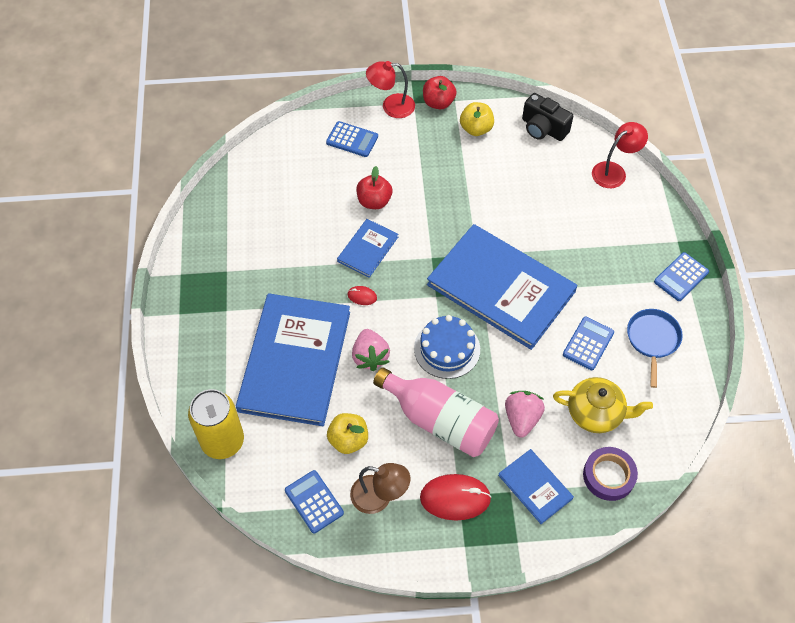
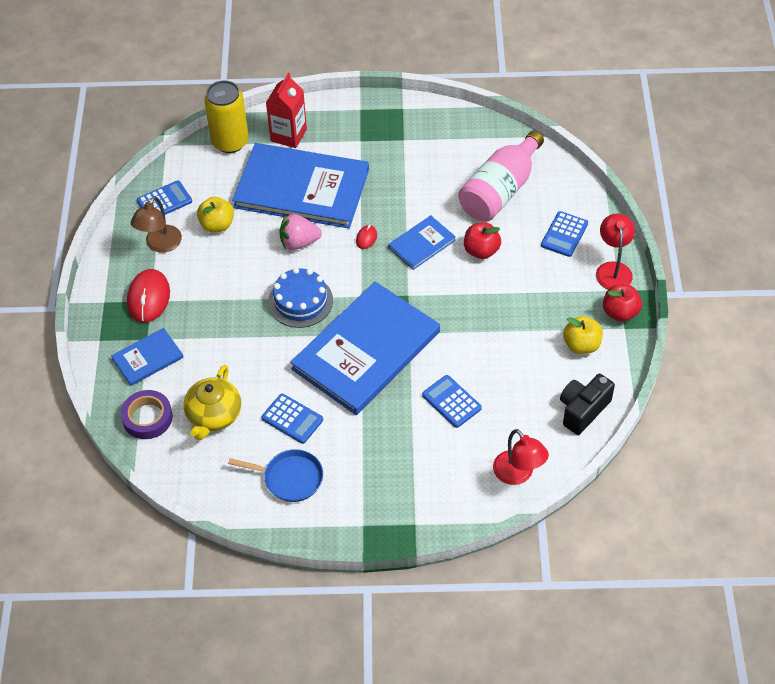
camera: 95 degrees right, 5 degrees down
blue book [337,219,398,278] -> blue book turned 75 degrees counterclockwise [388,215,456,270]
pink bottle [373,367,499,457] -> pink bottle moved to [458,131,544,221]
pink strawberry [505,391,545,437] -> none
blue calculator [654,252,709,301] -> blue calculator moved to [422,375,482,428]
none -> red carton [266,73,307,148]

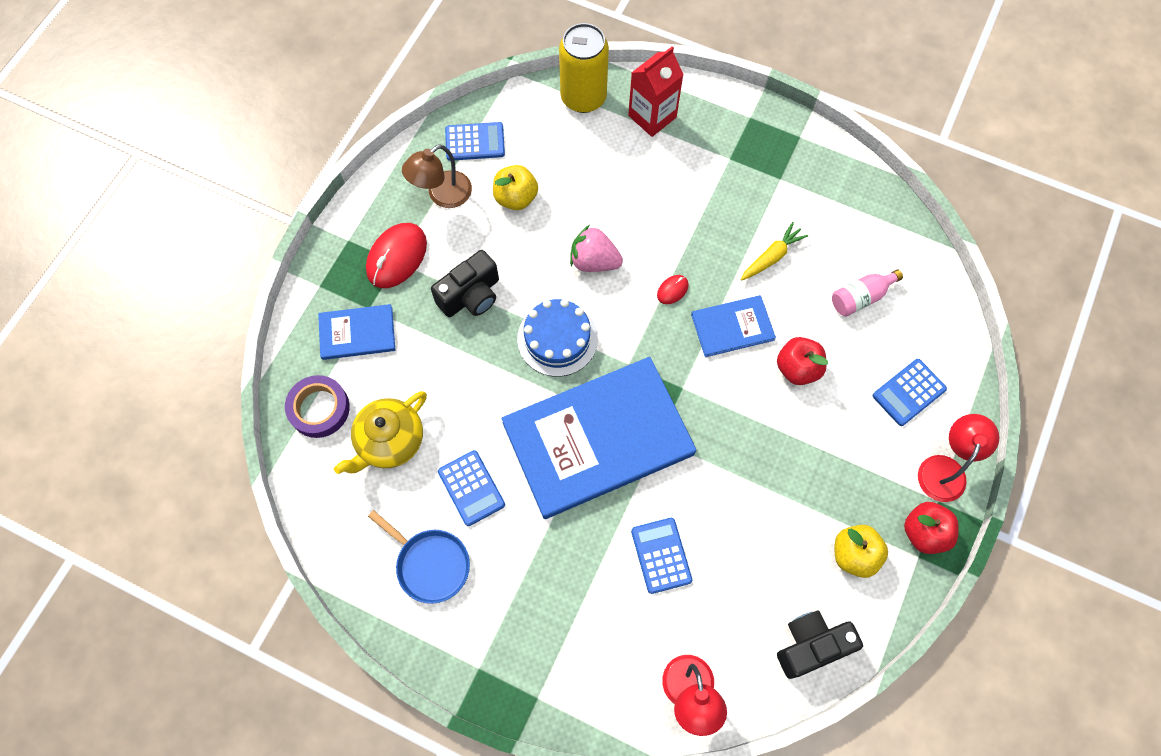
camera: 25 degrees right, 15 degrees up
blue book [232,143,369,228] -> none
pink bottle [458,131,544,221] -> pink bottle [832,270,903,316], size x0.49
none -> black camera [431,250,499,317]
none -> yellow carrot [740,222,808,281]

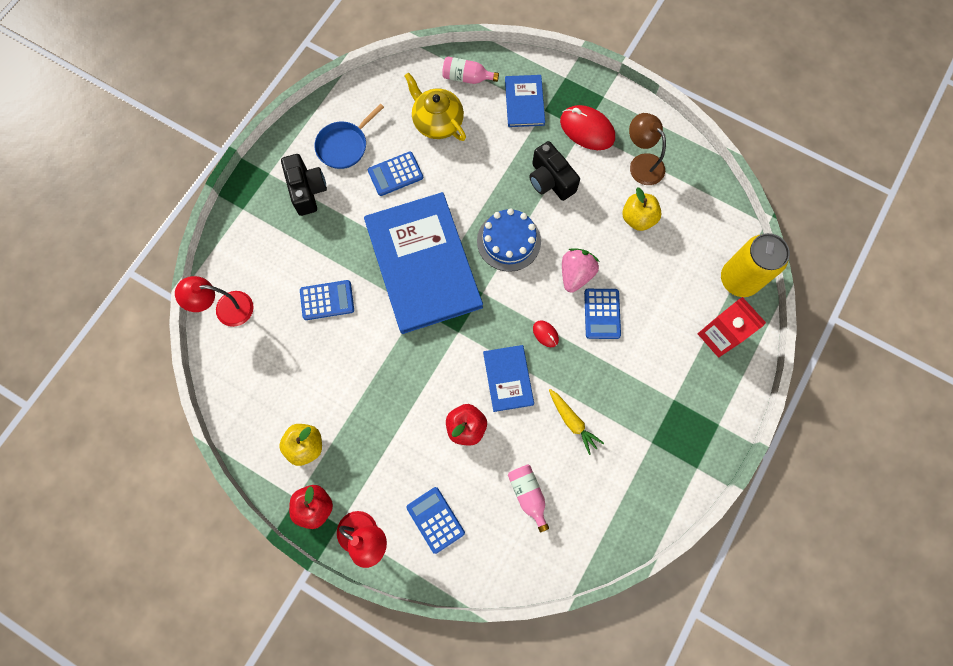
camera: 95 degrees right, 5 degrees up
purple tape [285,375,350,438] -> pink bottle [442,56,499,84]
blue calculator [445,122,505,161] -> blue calculator moved to [584,289,621,339]
black camera [777,610,863,679] -> black camera moved to [281,154,327,216]

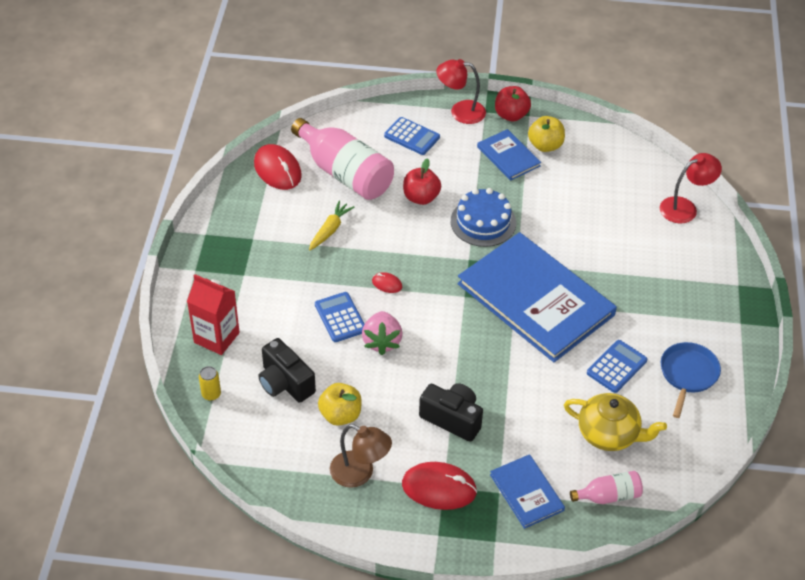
camera: 155 degrees right, 25 degrees down
black camera [281,154,327,216] -> black camera moved to [258,338,316,403]
blue calculator [300,280,354,320] -> none
blue cake [477,208,541,272] -> blue cake moved to [451,188,516,247]
blue book [483,345,534,412] -> blue book moved to [477,129,541,181]
pink bottle [508,464,549,532] -> pink bottle [291,118,394,200], size x2.02
yellow carrot [549,389,604,455] -> yellow carrot turned 90 degrees clockwise [309,200,354,250]
yellow can [721,233,790,297] -> yellow can [199,366,221,401], size x0.42
none -> red mouse [254,144,302,190]

